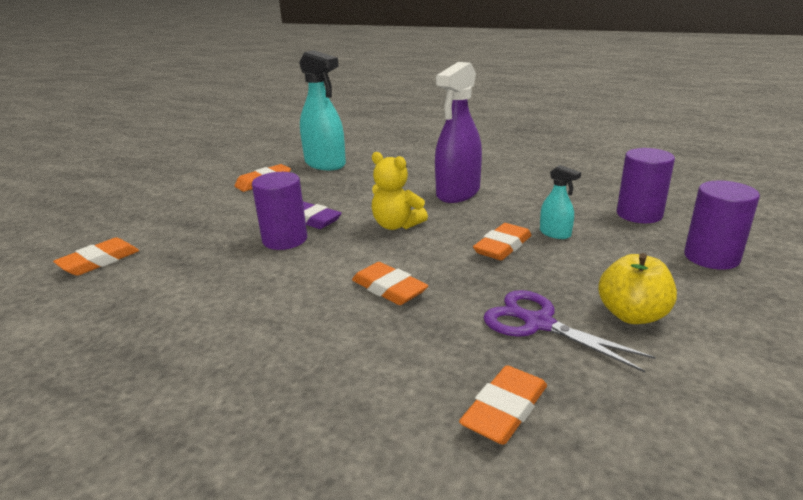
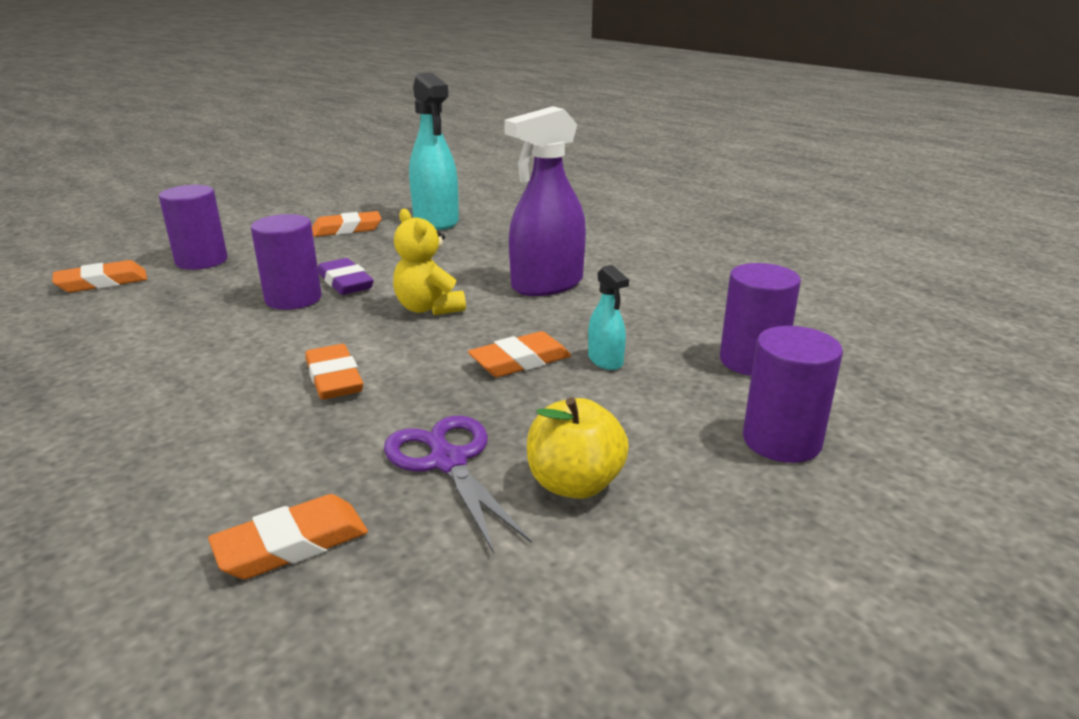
camera: 20 degrees right, 0 degrees up
none -> purple cylinder [159,185,228,270]

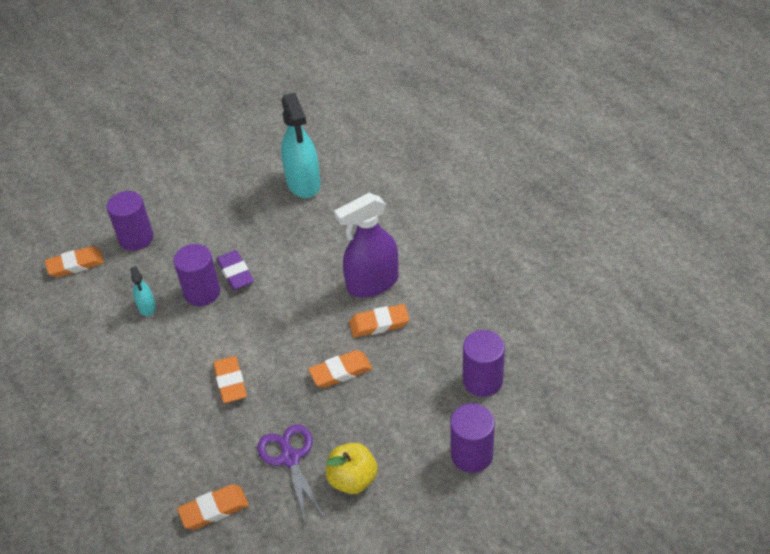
camera: 10 degrees right, 20 degrees up
orange eraser [312,211,382,237] -> orange eraser moved to [349,304,409,338]
yellow teddy bear [393,208,466,315] -> none
turquoise spray bottle [588,265,629,370] -> turquoise spray bottle moved to [130,266,156,316]

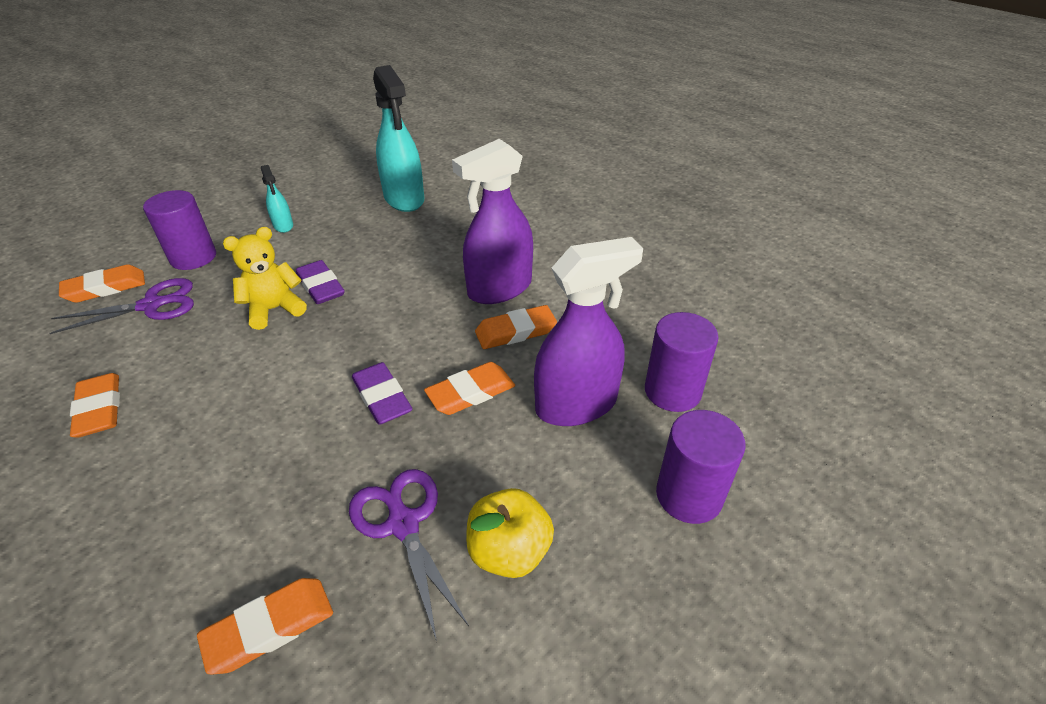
camera: 10 degrees left, 5 degrees down
turquoise spray bottle [130,266,156,316] -> turquoise spray bottle moved to [261,165,293,233]
purple cylinder [174,244,220,306] -> yellow teddy bear [223,227,307,330]
orange eraser [213,356,247,403] -> orange eraser moved to [70,373,120,438]
none -> purple scissors [49,278,194,334]
none -> purple eraser [352,362,412,425]
none -> purple spray bottle [534,237,643,426]

